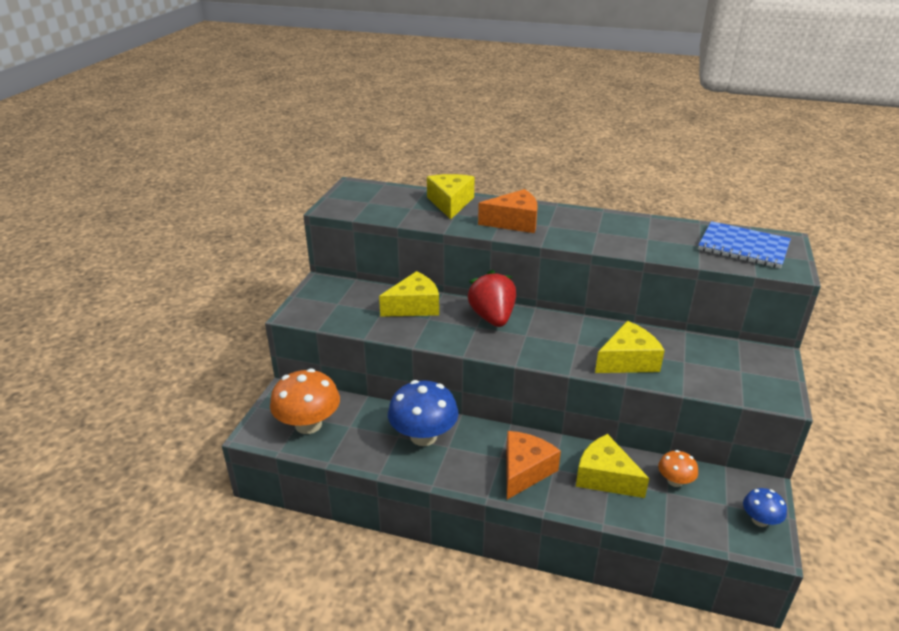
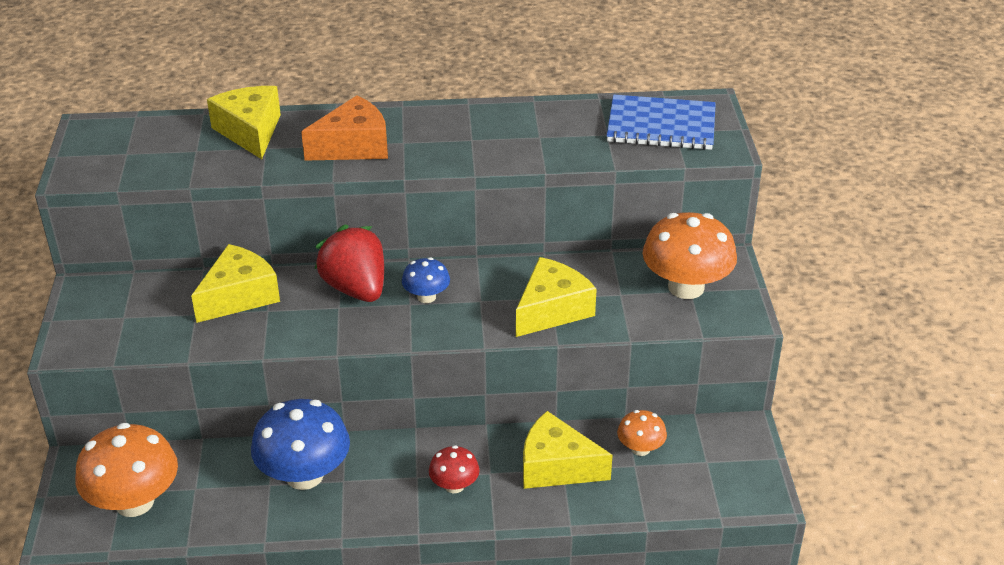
camera: 20 degrees left, 5 degrees up
orange cheese [506,431,561,499] -> red mushroom [429,445,480,493]
blue mushroom [743,488,787,527] -> blue mushroom moved to [402,257,450,303]
none -> orange mushroom [643,212,737,299]

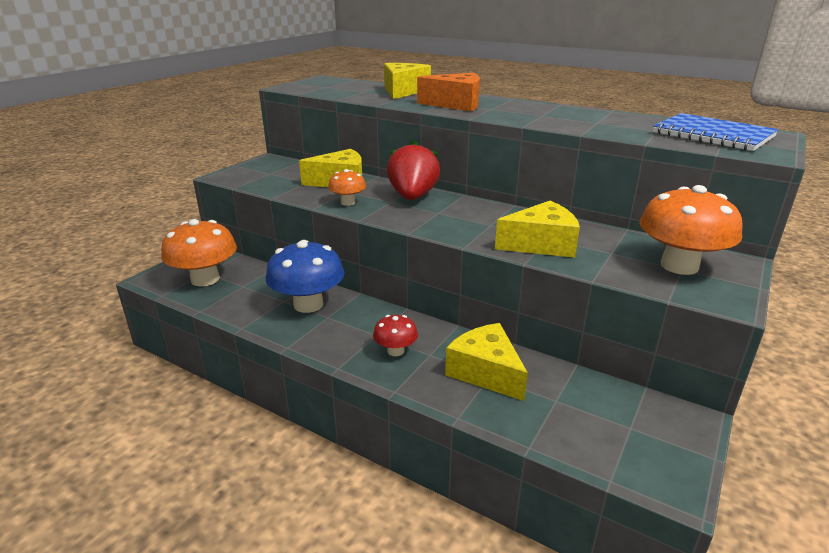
camera: 35 degrees right, 10 degrees down
blue mushroom [402,257,450,303] -> none
orange mushroom [617,410,667,456] -> orange mushroom moved to [328,169,366,206]

